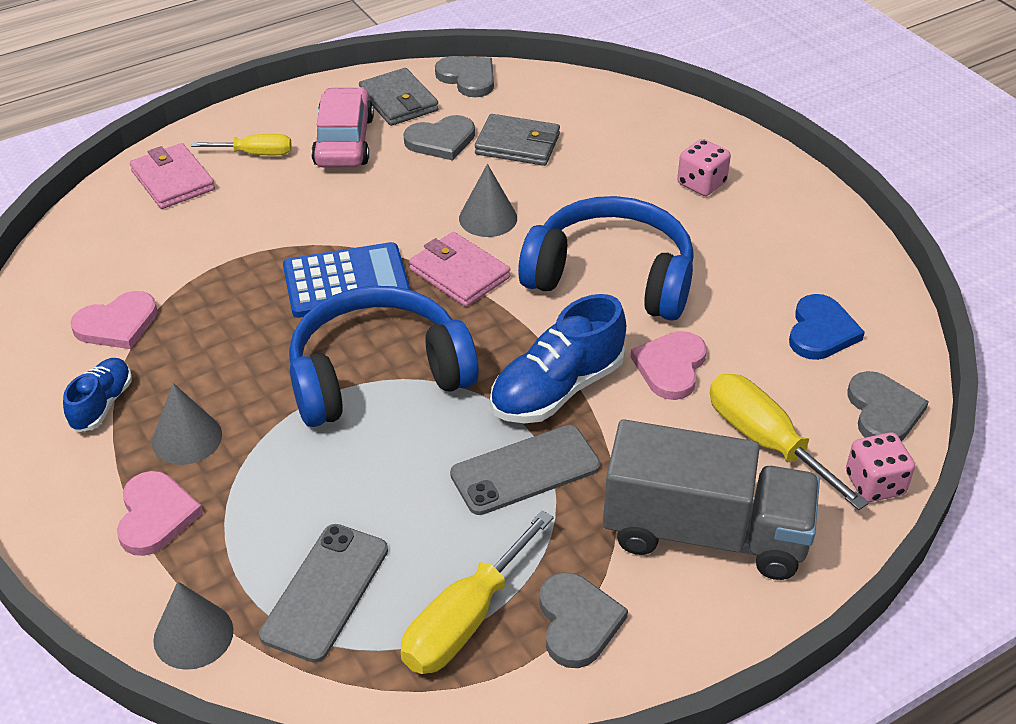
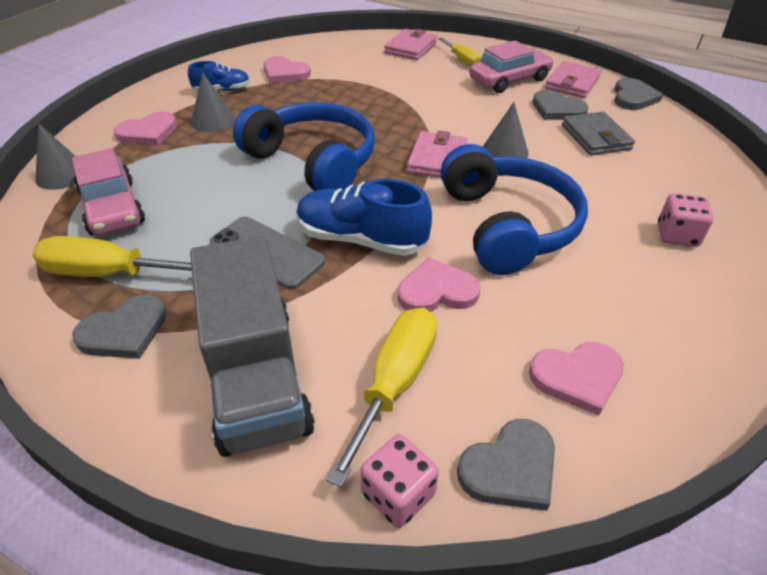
camera: 60 degrees right, 0 degrees up
grey phone [259,524,388,663] -> pink car [72,148,145,236]
blue calculator [283,242,410,318] -> none
grey wallet [359,68,439,126] -> pink wallet [545,61,602,98]
blue heart [789,294,865,360] -> pink heart [529,342,624,416]

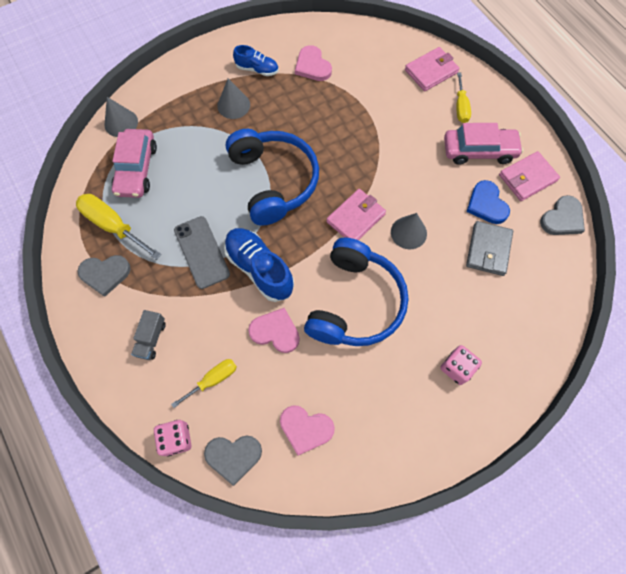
camera: 30 degrees right, 25 degrees up
pink heart [114,112,177,145] -> none
grey truck [190,236,315,457] -> grey truck [131,310,166,360], size x0.42
yellow screwdriver [326,308,438,487] -> yellow screwdriver [171,359,237,408], size x0.62
grey heart [533,90,588,120] -> blue heart [467,180,510,224]

